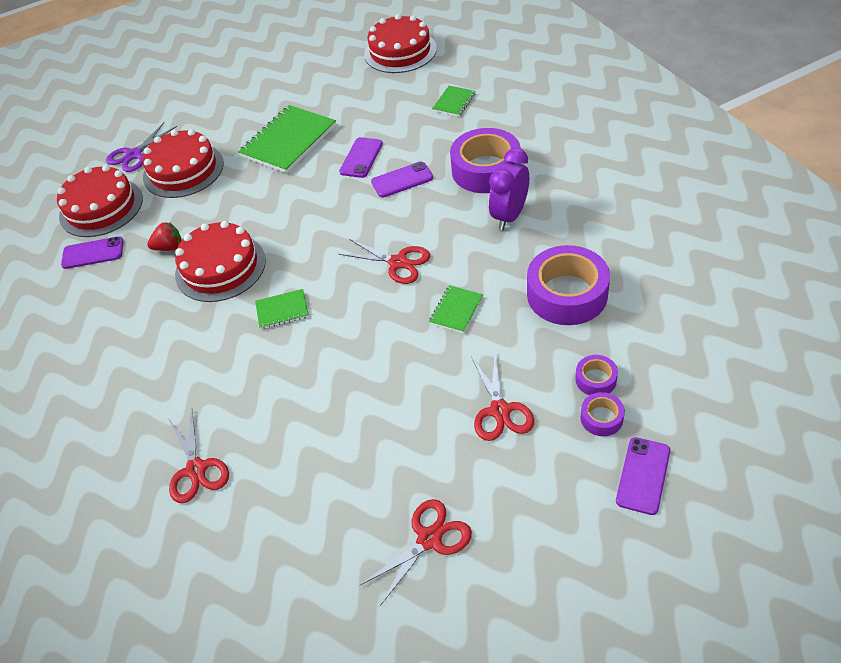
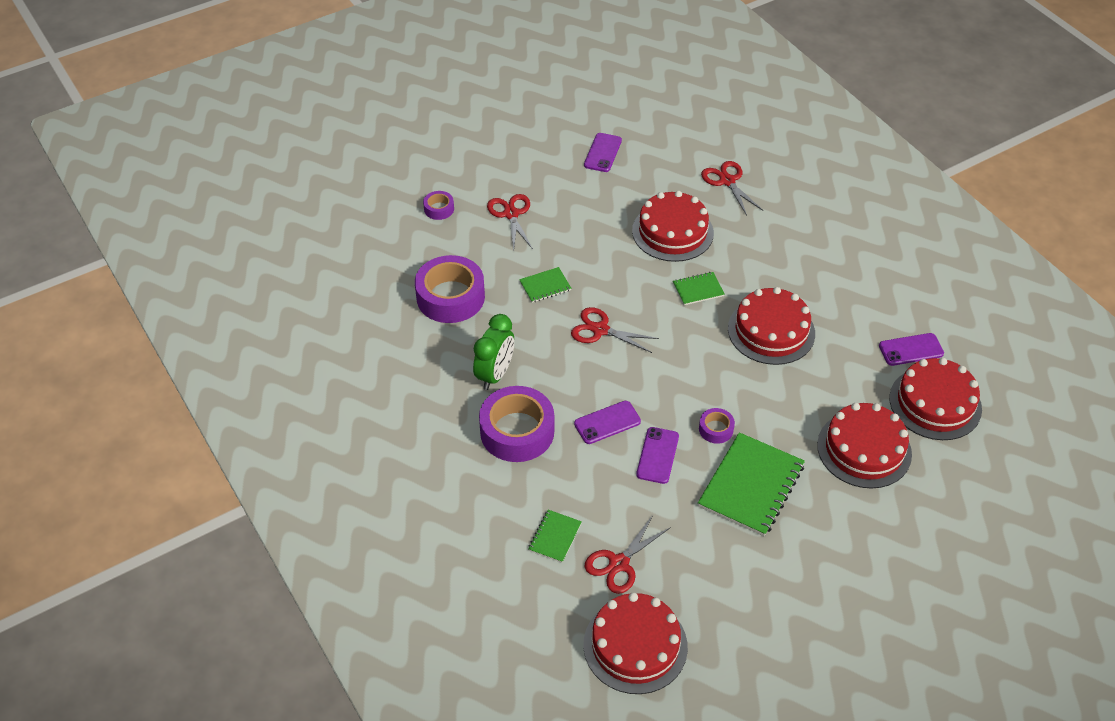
camera: 170 degrees right, 0 degrees up
purple scissors [106,122,177,172] -> none
red strawberry [147,222,182,251] -> none
red scissors [360,499,472,606] -> red scissors moved to [585,515,671,594]
green notebook [429,285,483,333] -> green notebook turned 45 degrees clockwise [519,267,572,303]
purple clock [489,148,529,230] -> green clock [473,314,514,390]
purple tape [575,355,618,395] -> purple tape moved to [699,408,735,444]
purple phone [616,437,670,515] -> purple phone moved to [584,133,622,172]
none -> red cake [632,191,714,262]

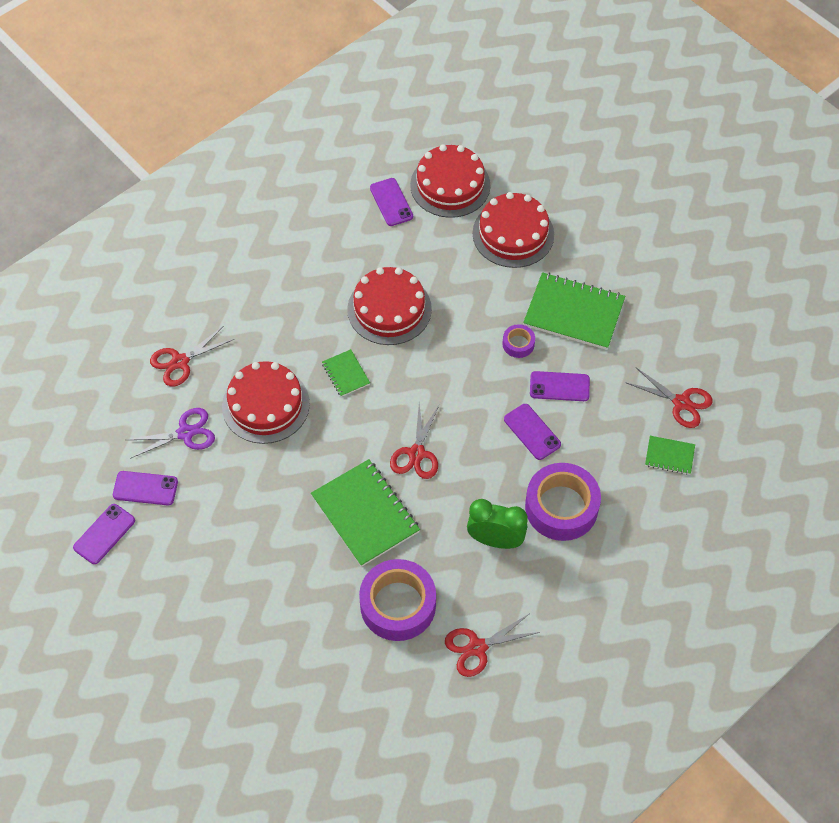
camera: 100 degrees left, 10 degrees up
purple tape [423,191,454,220] -> none
red scissors [487,194,533,251] -> red scissors moved to [445,614,540,677]
green notebook [519,267,572,303] -> green notebook [311,459,420,567], size x2.02
red cake [583,593,688,694] -> none
none -> purple phone [73,504,135,564]
none -> purple scissors [127,408,215,459]

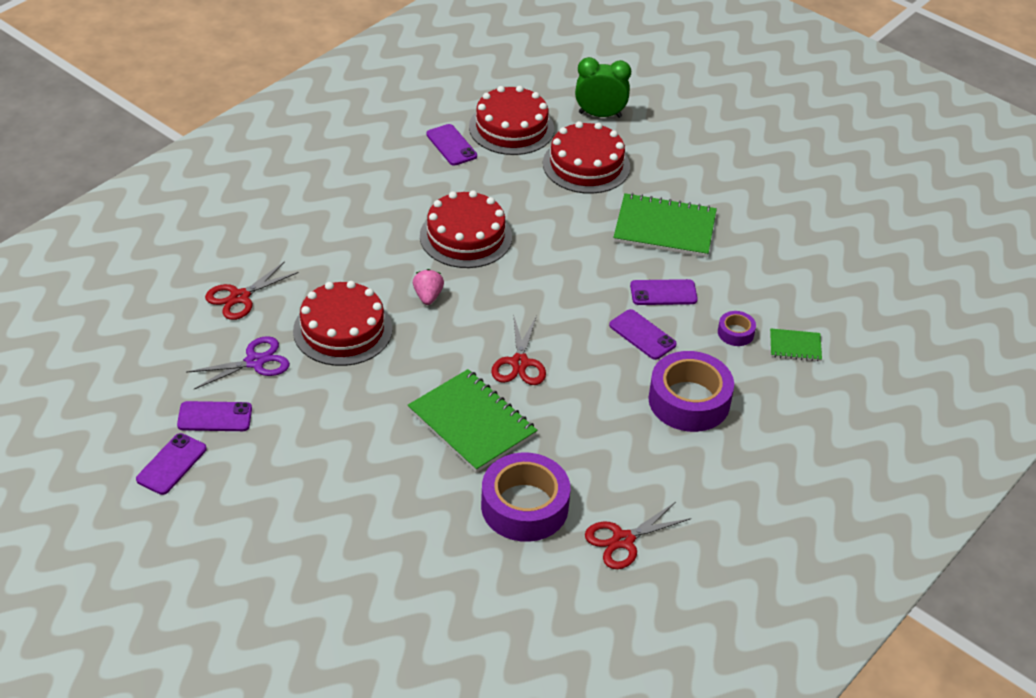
camera: 10 degrees left, 15 degrees down
green notebook [322,349,370,397] -> pink strawberry [413,269,444,305]
green clock [467,499,528,549] -> green clock moved to [575,57,631,118]
purple tape [503,324,535,358] -> purple tape moved to [718,311,756,346]
red scissors [627,367,712,428] -> none

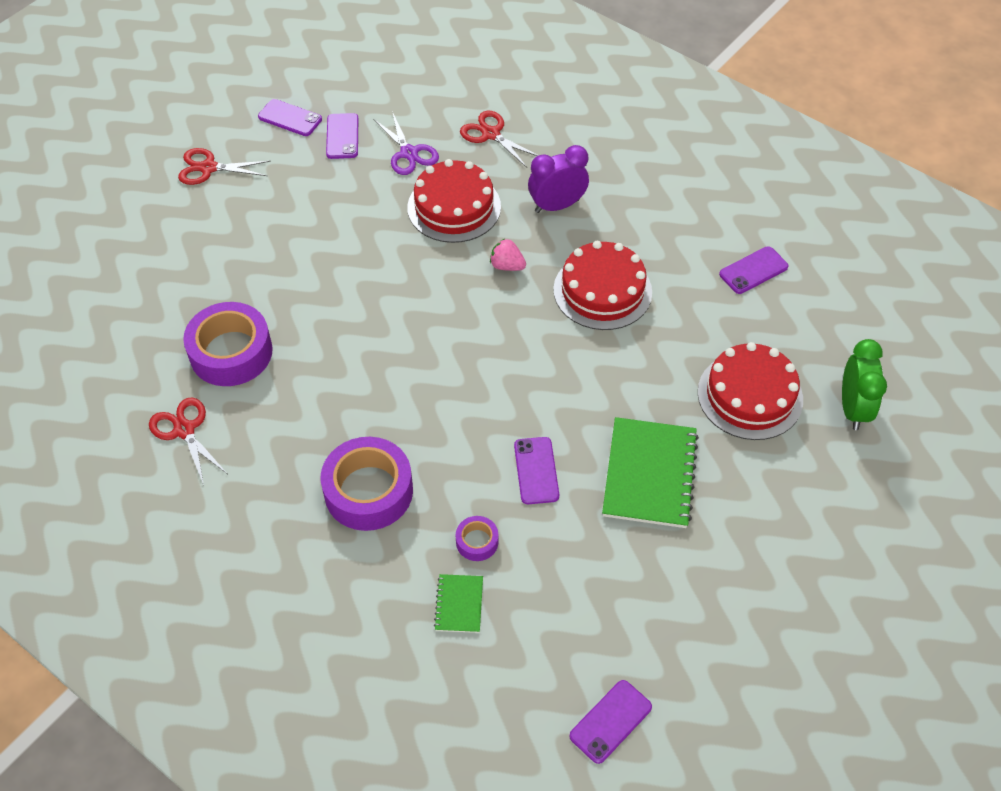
camera: 90 degrees right, 10 degrees up
green notebook [408,369,537,473] -> none
pink strawberry [413,269,444,305] -> pink strawberry turned 150 degrees counterclockwise [490,239,526,271]
red cake [469,86,554,155] -> none
red scissors [491,316,546,385] -> red scissors moved to [178,148,271,185]
purple phone [609,309,677,360] -> purple phone moved to [569,680,652,764]
none -> purple clock [528,145,589,213]

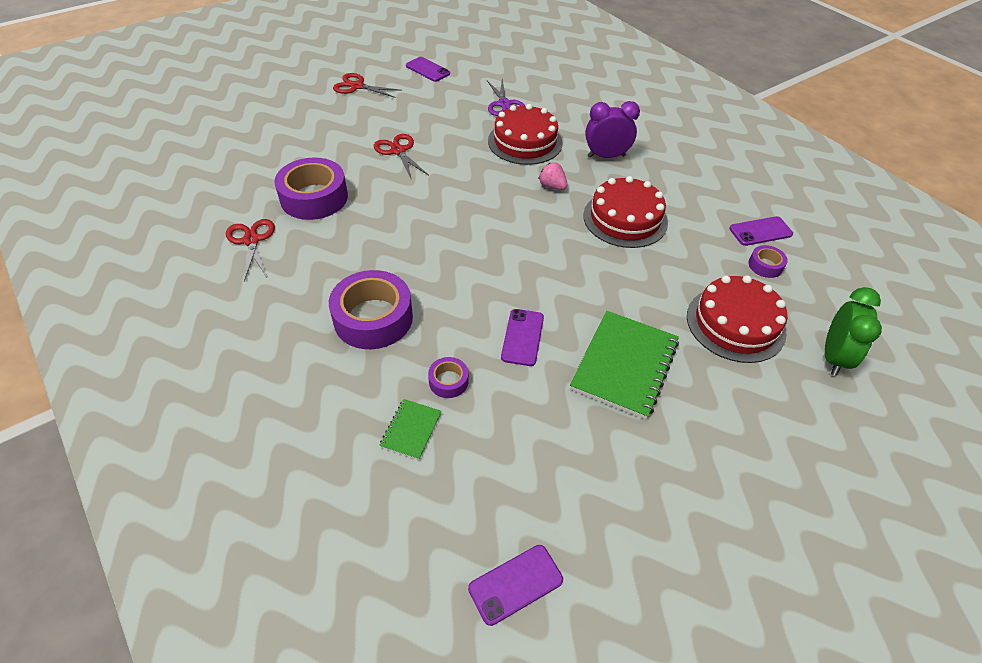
camera: 15 degrees right, 5 degrees down
purple phone [326,113,358,159] -> none
red scissors [460,111,538,168] -> red scissors moved to [373,134,428,180]
none -> purple tape [748,245,788,278]

